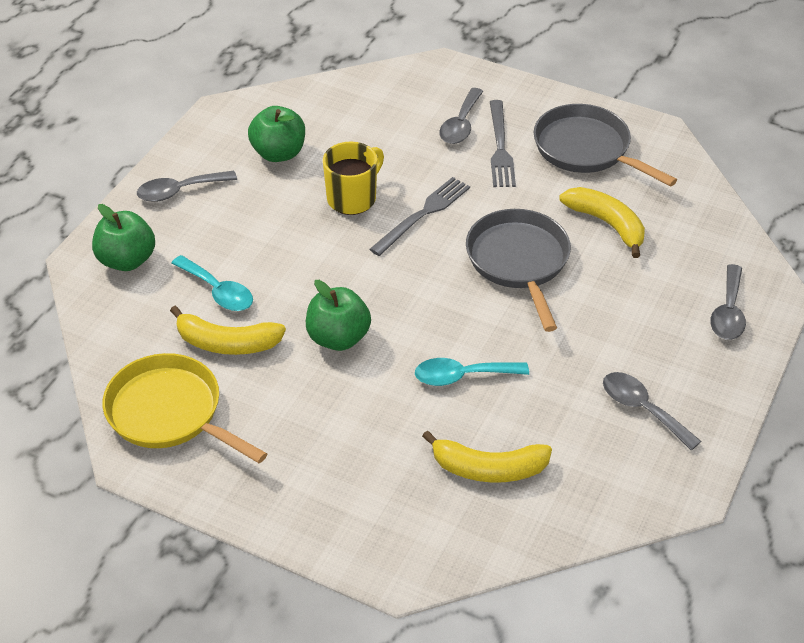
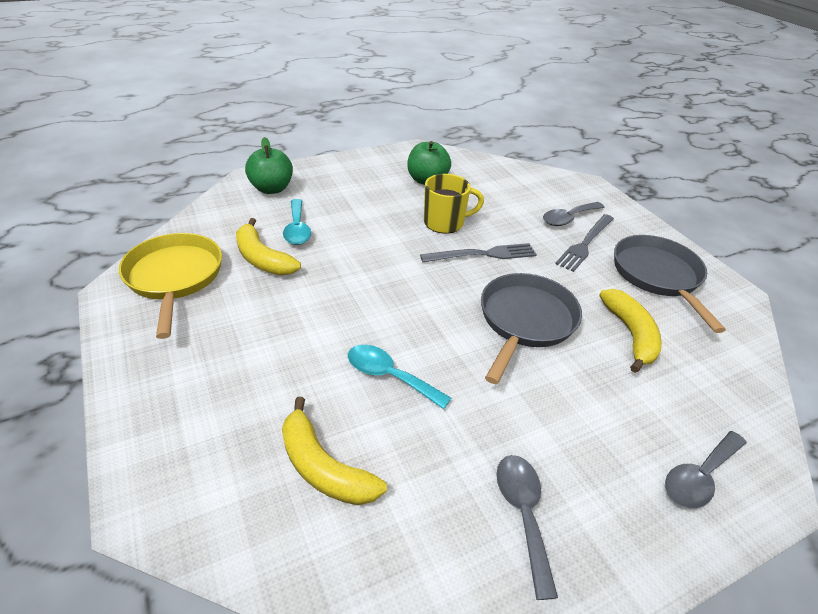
camera: 35 degrees right, 5 degrees down
grey spoon [137,170,237,202] -> none
green apple [306,280,371,351] -> none

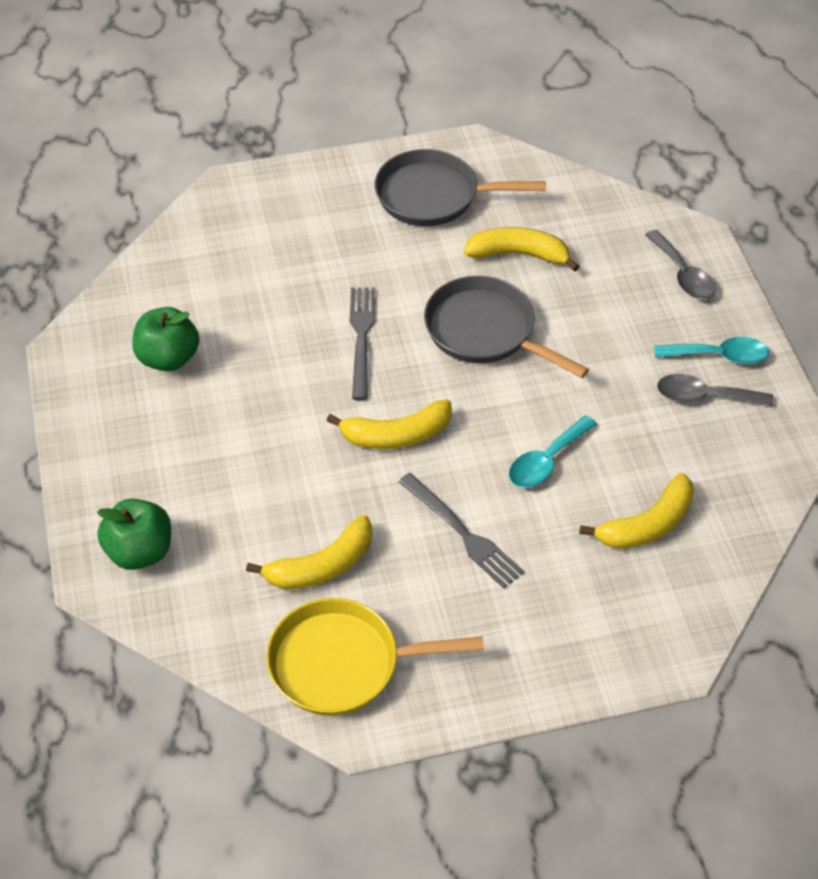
camera: 75 degrees left, 10 degrees up
turquoise spoon [283,199,311,245] -> turquoise spoon moved to [654,337,769,364]
yellow mug [424,174,484,234] -> none
grey spoon [543,202,605,226] -> none
grey fork [555,214,614,272] -> grey fork moved to [398,473,524,589]
none -> yellow banana [326,399,452,449]

